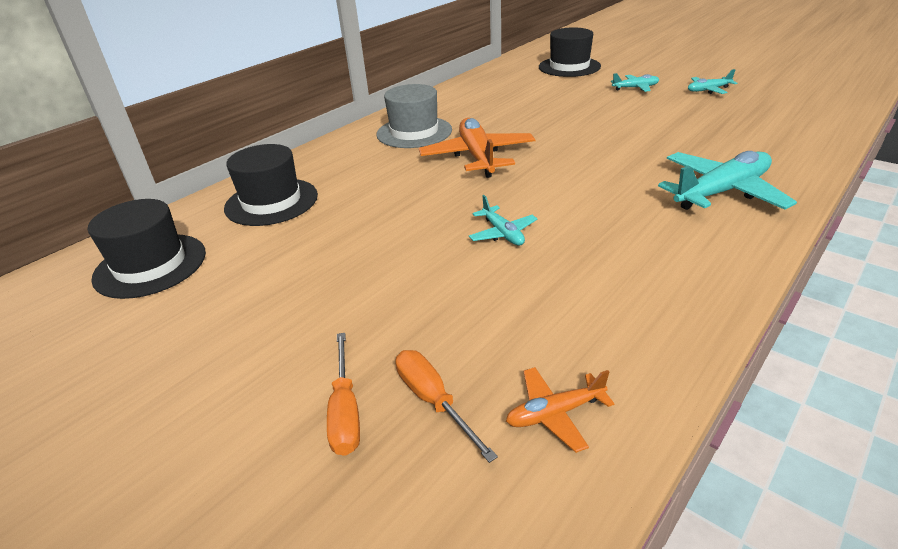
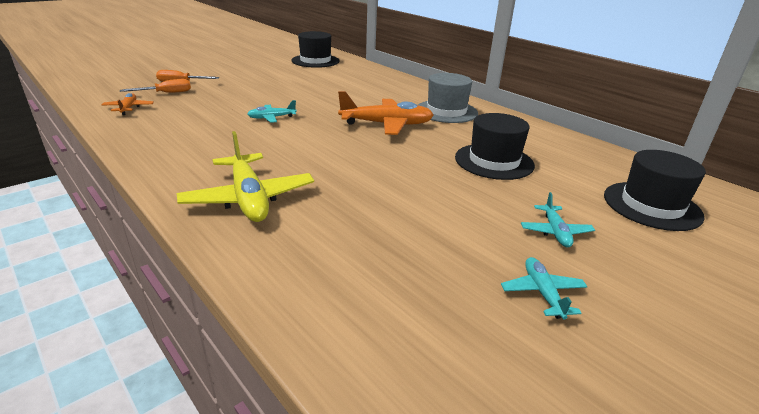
camera: 95 degrees right, 5 degrees down
black hat [224,144,318,226] -> black hat moved to [455,113,535,180]
turquoise plane [658,151,797,210] -> yellow plane [177,131,314,222]

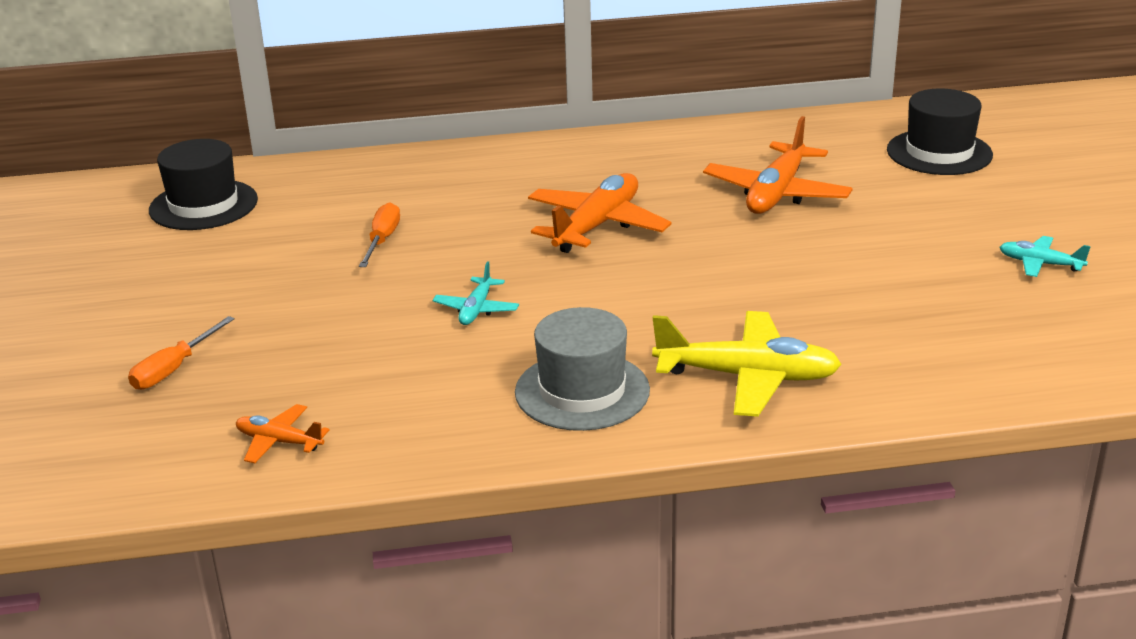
camera: 55 degrees left, 0 degrees up
orange screwdriver [120,79,191,93] -> orange screwdriver moved to [359,202,400,267]
grey hat [418,73,478,123] -> grey hat moved to [515,307,650,431]
black hat [455,113,535,180] -> orange plane [703,116,853,214]
turquoise plane [521,192,595,247] -> none

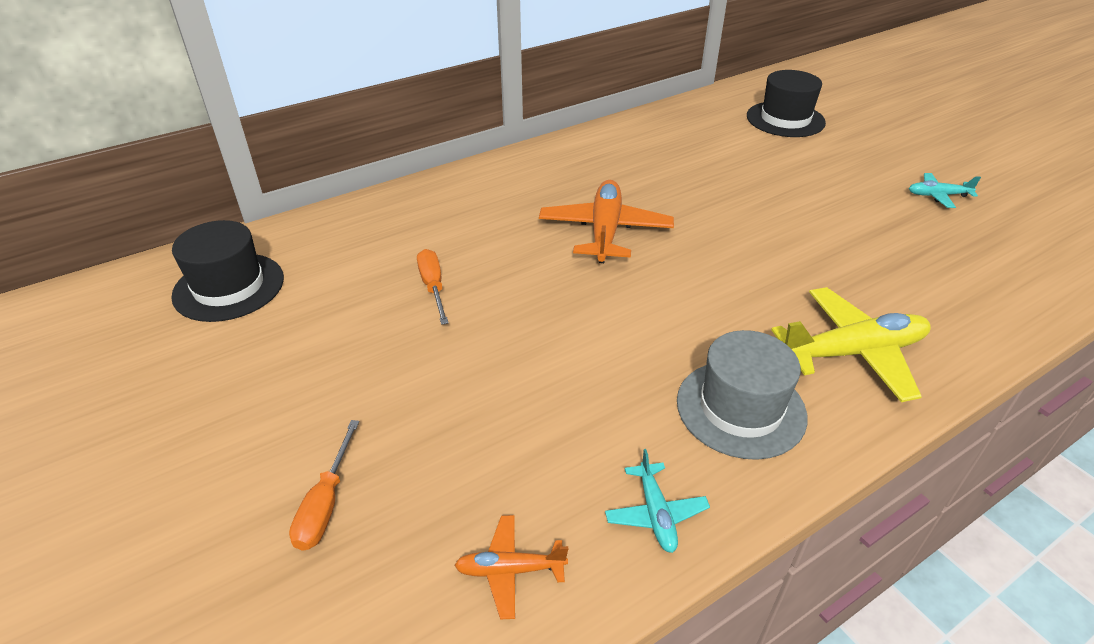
camera: 25 degrees left, 10 degrees up
turquoise plane [432,261,519,325] -> turquoise plane moved to [605,449,710,553]
orange plane [703,116,853,214] -> none

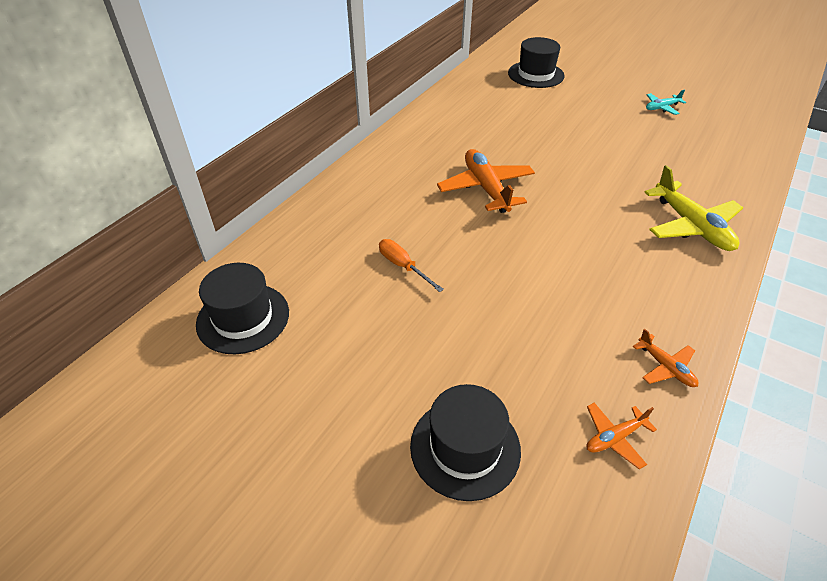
camera: 25 degrees left, 5 degrees up
orange screwdriver [289,420,359,551] -> black hat [410,384,521,501]
turquoise plane [605,449,710,553] -> orange plane [633,329,698,387]
grey hat [677,330,808,460] -> none
yellow plane [771,287,931,402] -> yellow plane turned 105 degrees clockwise [644,165,743,251]

